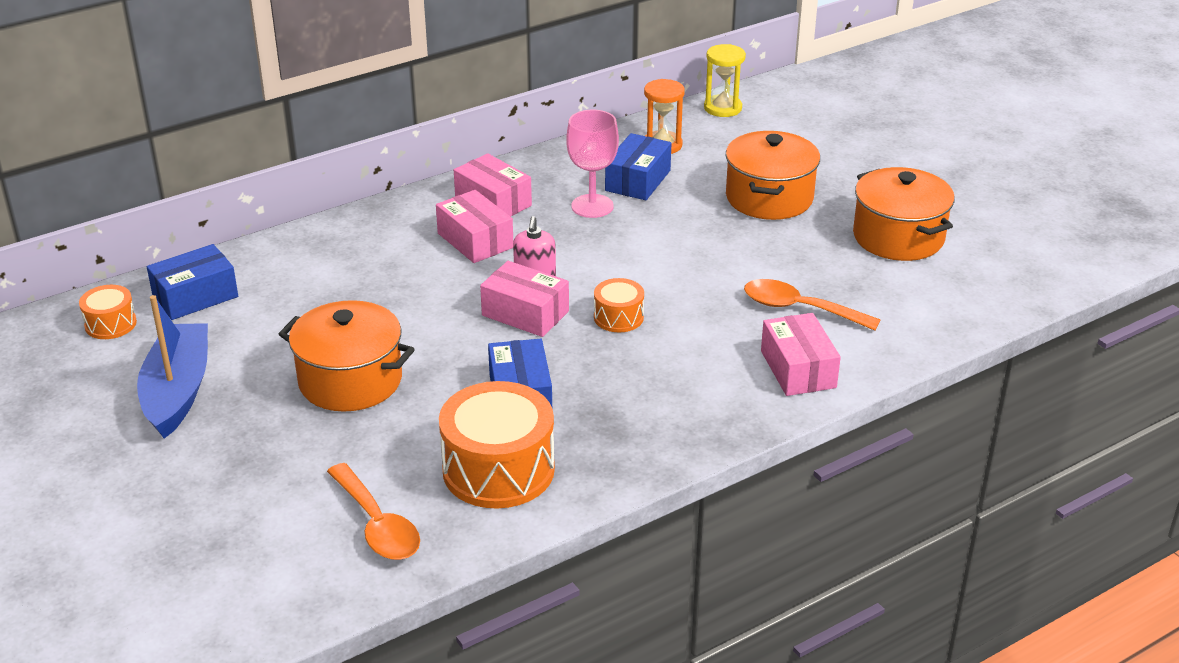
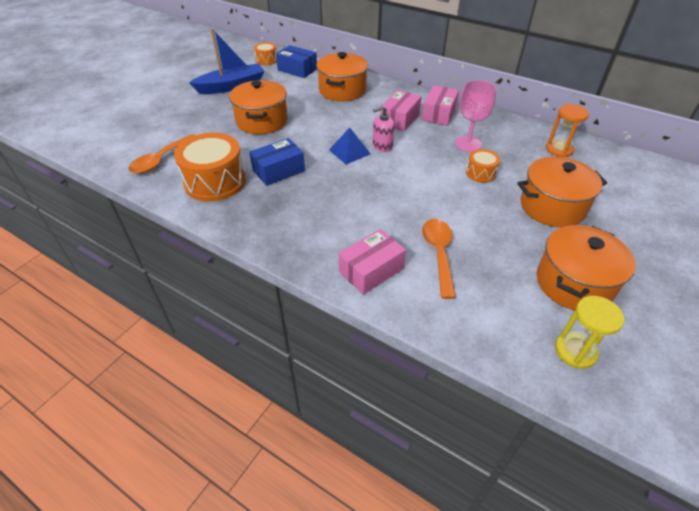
camera: 65 degrees right, 10 degrees up
pink box [480,261,569,337] -> blue pyramid [329,127,370,165]
orange drum [594,278,644,332] -> orange drum moved to [466,149,501,183]
blue box [605,133,671,200] -> none
yellow hourglass [704,44,746,117] -> yellow hourglass moved to [555,296,624,369]
none -> orange pot [316,52,368,101]

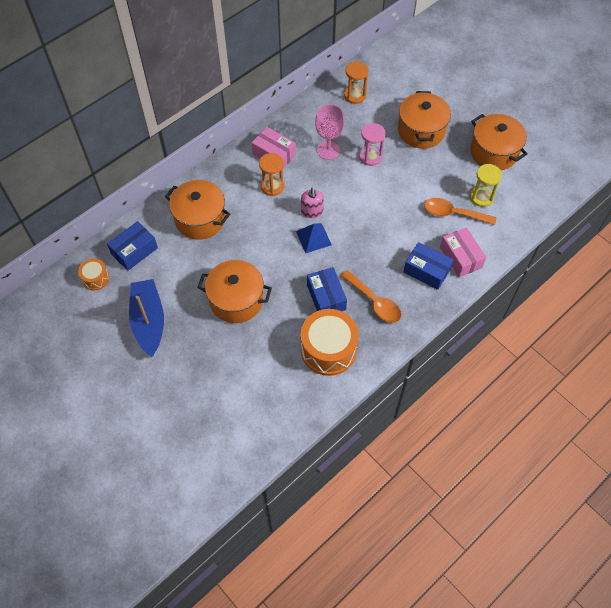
camera: 75 degrees left, 15 degrees up
orange spoon [128,134,195,174] -> orange spoon moved to [341,270,401,323]
pink box [380,90,421,131] -> orange hourglass [259,153,285,196]
orange drum [466,149,501,183] -> pink hourglass [359,123,385,166]
yellow hourglass [555,296,624,369] -> yellow hourglass moved to [470,164,502,207]
none -> blue box [403,242,454,290]

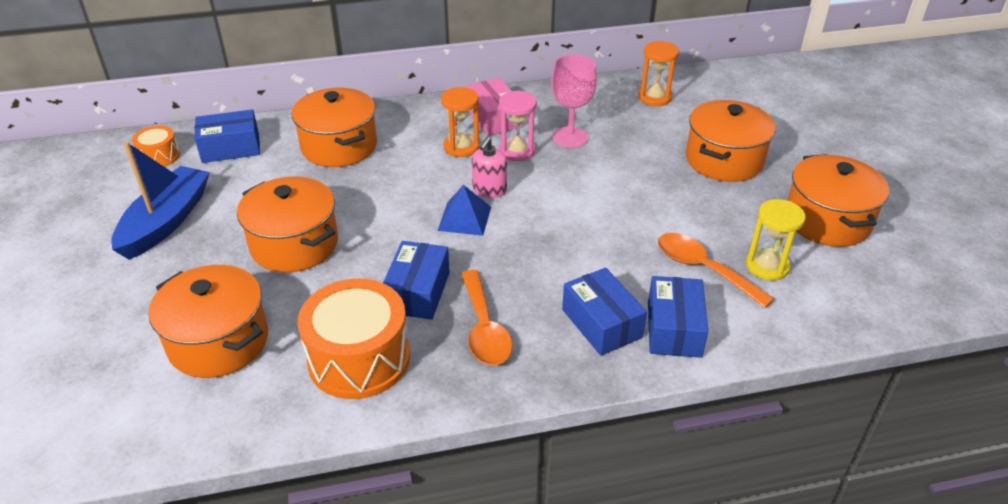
camera: 30 degrees right, 20 degrees down
pink hourglass [359,123,385,166] -> pink hourglass moved to [499,90,537,161]
pink box [440,227,486,277] -> blue box [648,276,709,358]
none -> orange pot [149,265,268,378]

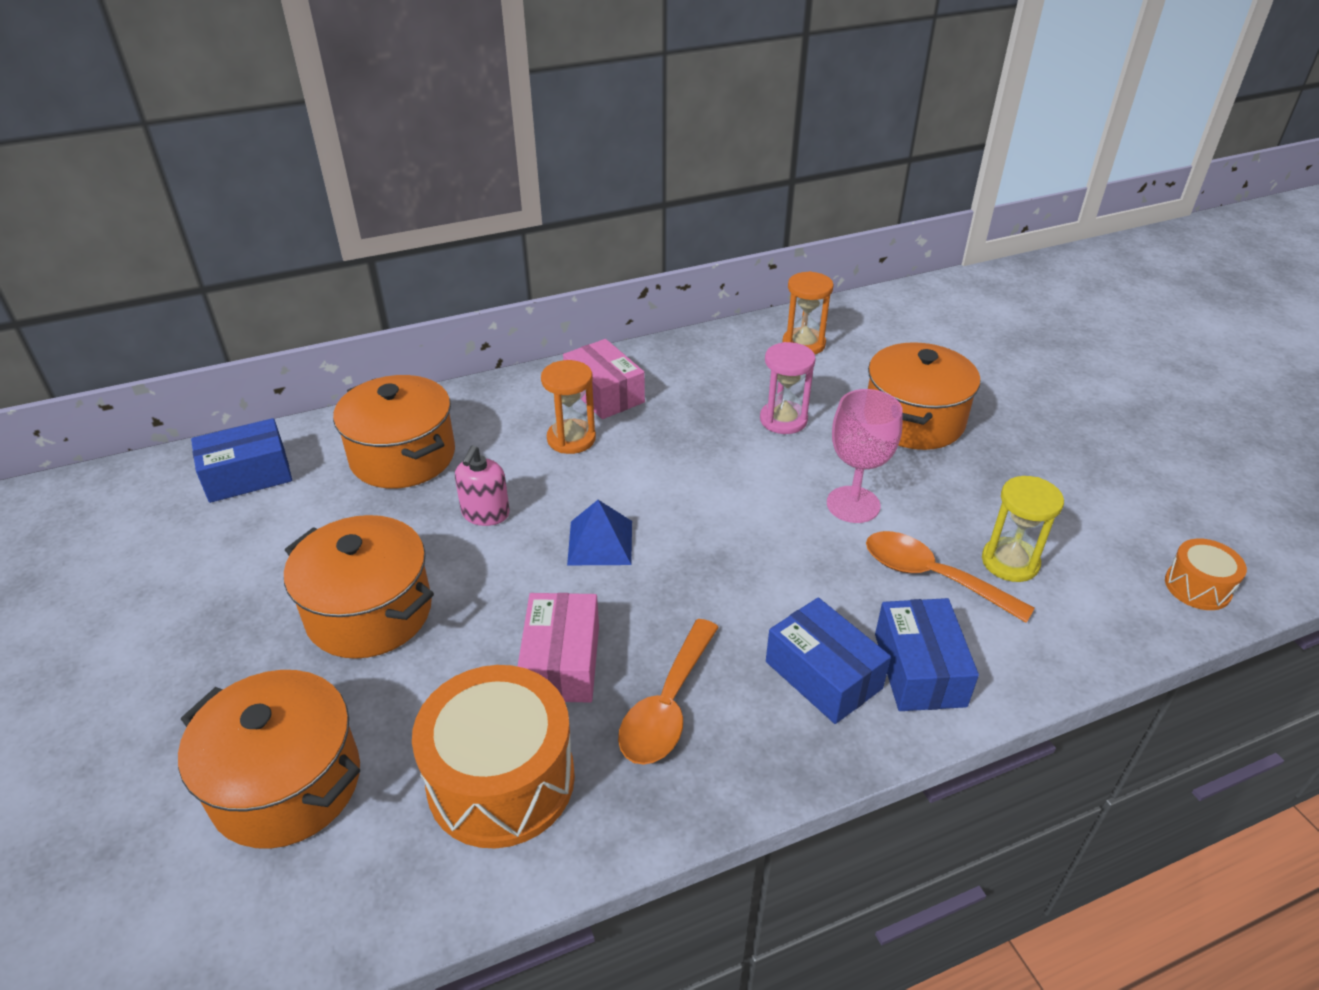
camera: 10 degrees left, 0 degrees up
blue boat [111,142,210,260] -> none
orange drum [132,126,180,167] -> orange drum moved to [1165,538,1247,610]
blue box [383,241,450,320] -> pink box [517,593,599,702]
orange spoon [461,270,513,365] -> orange spoon turned 45 degrees clockwise [618,619,719,765]
pink soap dispenser [472,137,507,198] -> pink soap dispenser moved to [455,445,510,526]
pink hourglass [499,90,537,161] -> pink hourglass moved to [760,342,816,434]
pink goblet [551,54,597,148] -> pink goblet moved to [827,389,903,523]
orange pot [787,154,889,247] -> none

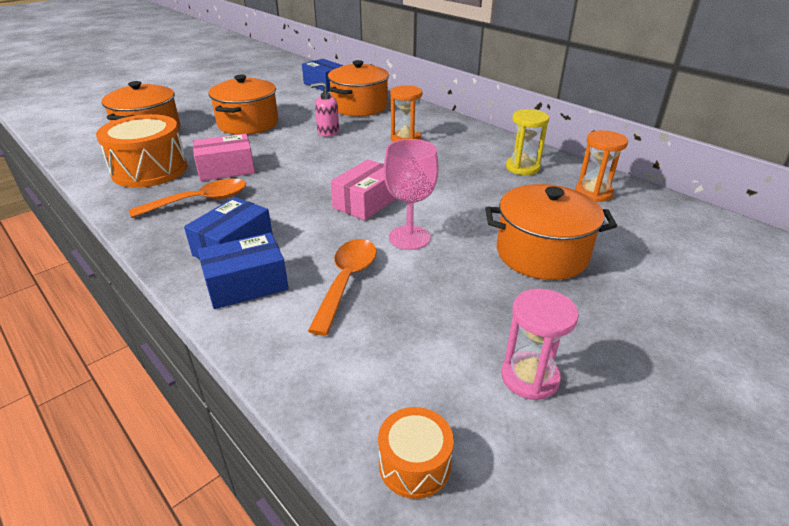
camera: 70 degrees right, 5 degrees down
pink box [563,339,645,419] -> pink box moved to [331,159,396,221]
blue pyramid [567,500,632,565] -> none
orange spoon [618,619,719,765] -> orange spoon turned 150 degrees clockwise [129,179,246,218]
pink hourglass [760,342,816,434] -> pink hourglass moved to [501,288,579,400]
yellow hourglass [982,476,1064,582] -> yellow hourglass moved to [506,109,549,175]

